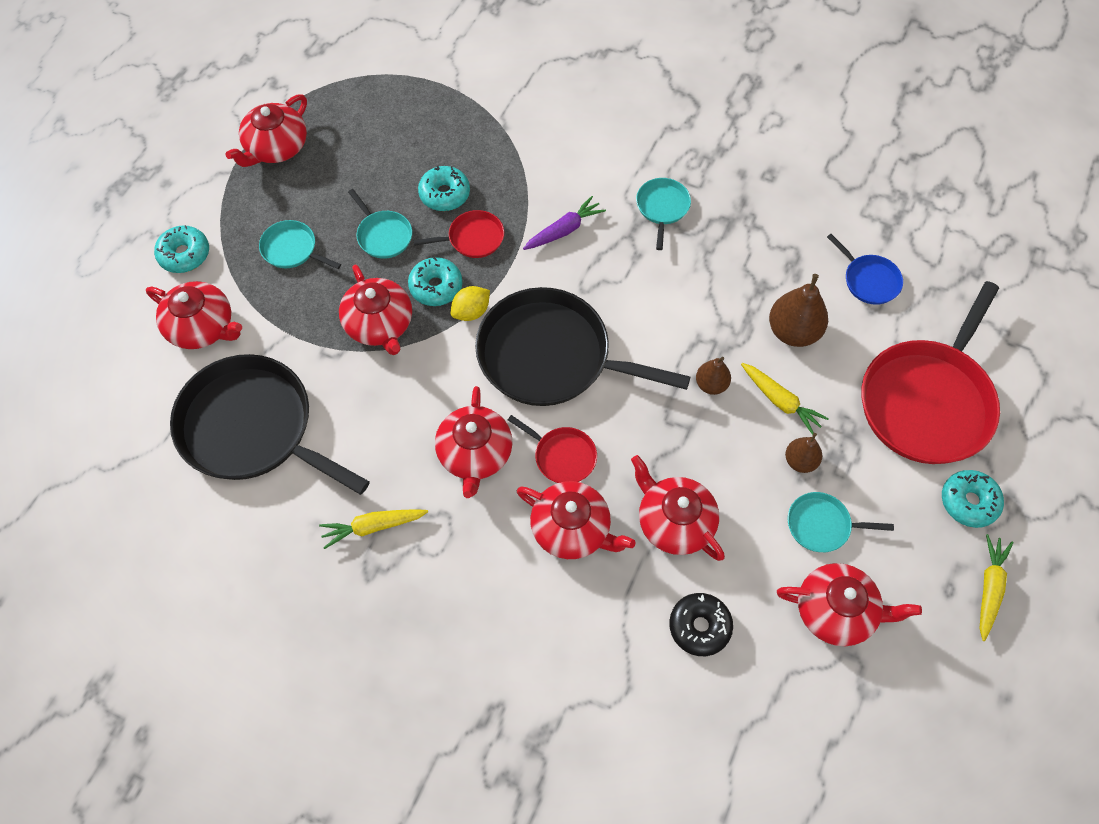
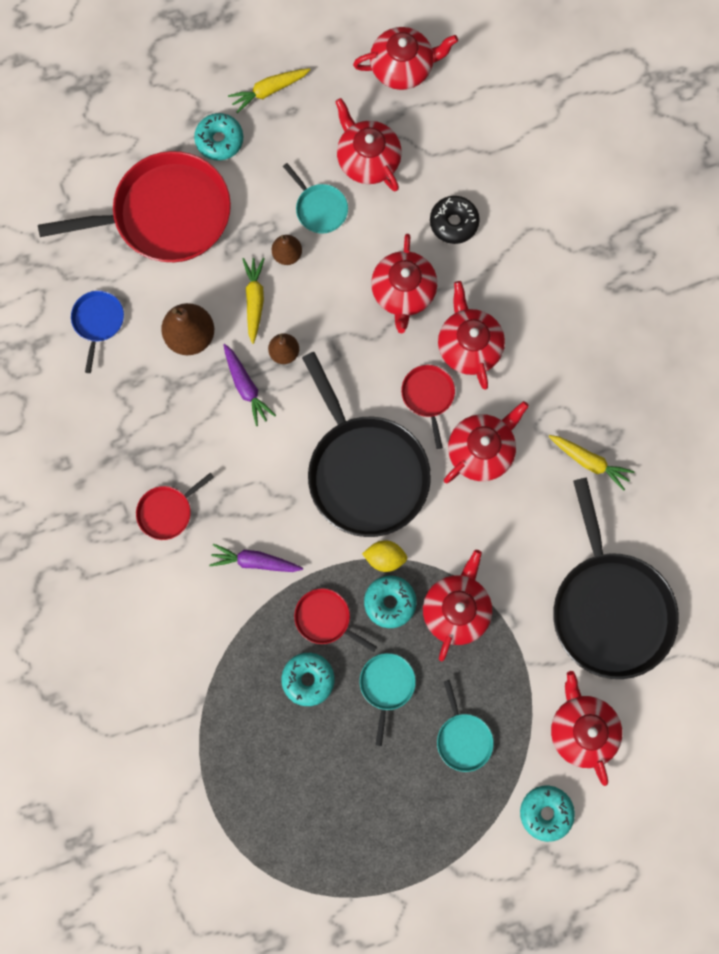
camera: 135 degrees left, 15 degrees up
red teapot [225,94,307,167] -> red teapot moved to [353,27,458,90]
turquoise pan [636,178,691,250] -> red pan [136,473,214,540]
none -> purple carrot [224,344,276,426]

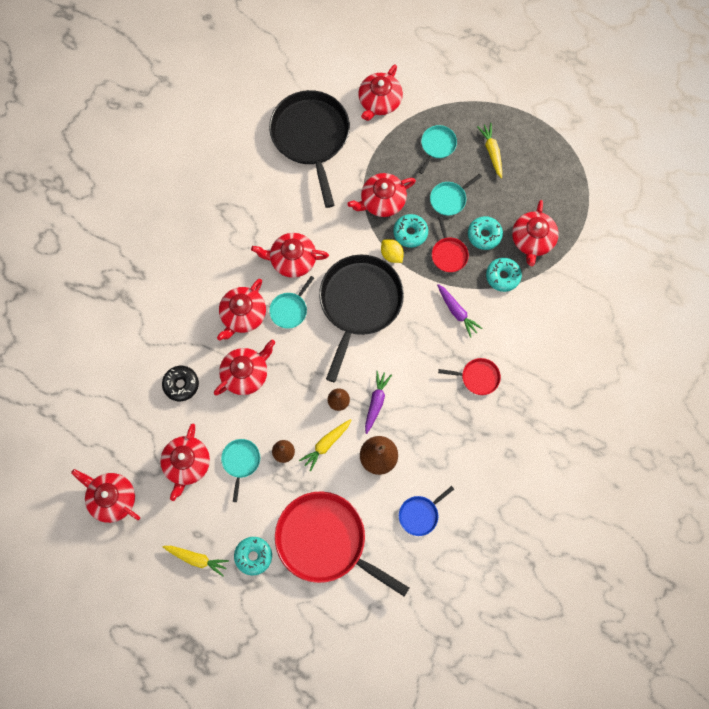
camera: 135 degrees left, 5 degrees down
red pan [401,365,455,449] -> turquoise pan [269,276,314,328]
turquoise donut [520,785,575,842] -> turquoise donut moved to [486,258,522,292]
yellow carrot [548,435,635,491] -> yellow carrot moved to [477,123,502,179]
black pan [553,477,679,679] -> black pan turned 45 degrees counterclockwise [269,90,350,208]
none -> red teapot [512,200,559,266]

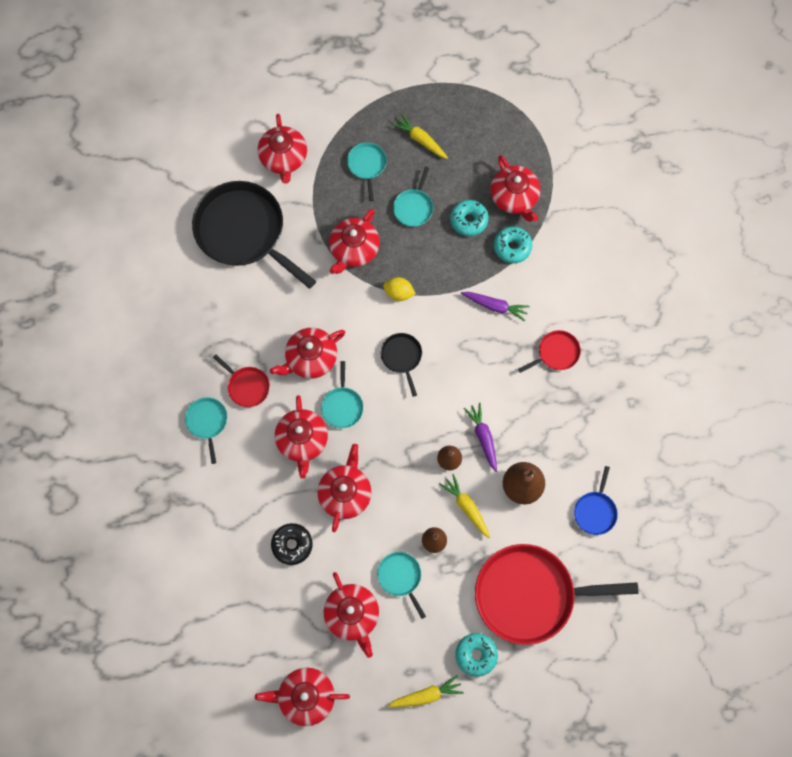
camera: 35 degrees left, 0 degrees up
yellow carrot [299,419,351,471] -> yellow carrot turned 135 degrees clockwise [439,474,490,538]
black pan [319,255,404,382] -> black pan [381,333,422,397], size x0.45
turquoise donut [393,214,428,248] -> none
red pan [432,216,469,272] -> red pan moved to [213,354,270,407]
none -> turquoise pan [185,397,228,464]

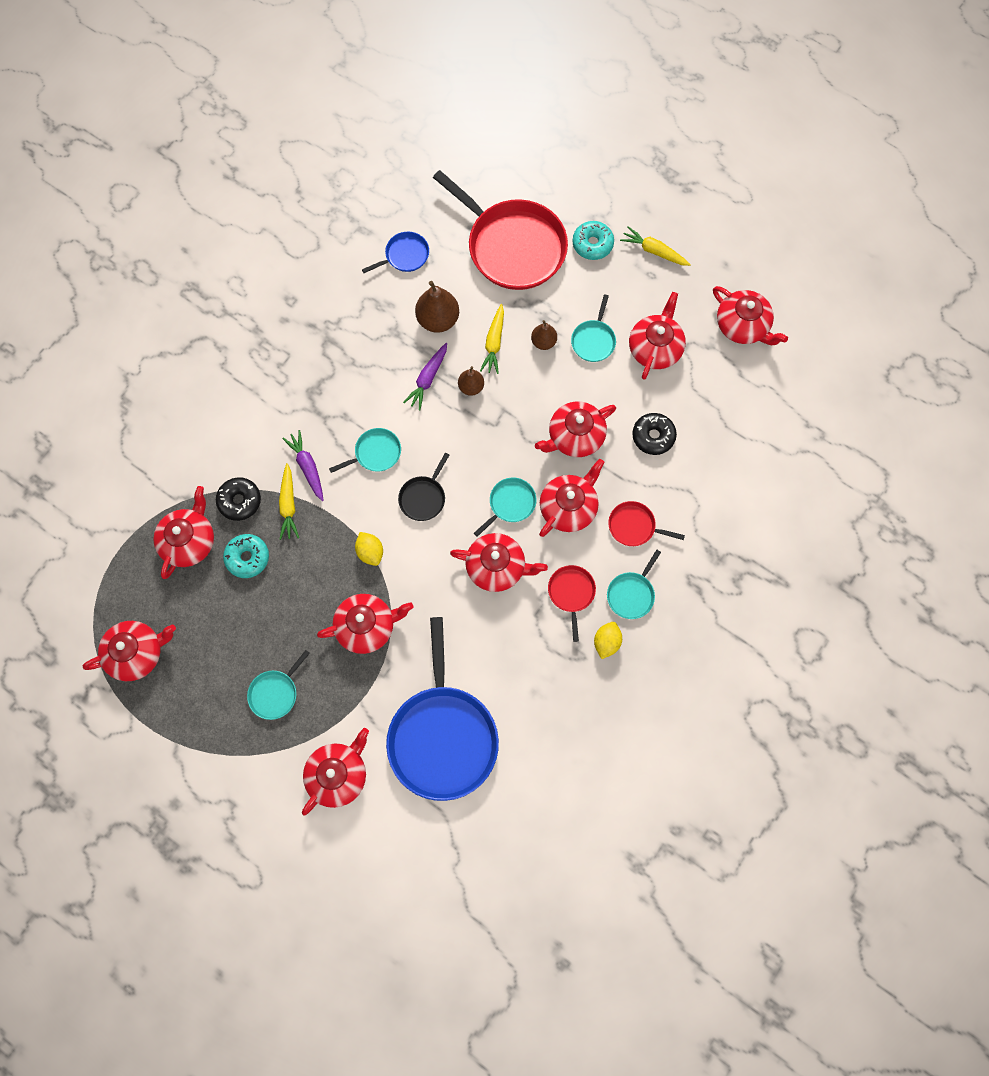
camera: 135 degrees left, 0 degrees up
black pan [192,181,316,289] -> blue pan [386,617,499,801]
yellow carrot [392,114,448,159] -> yellow carrot moved to [279,463,299,540]
turquoise pan [393,167,433,227] -> turquoise pan moved to [329,428,401,473]
turquoise donut [494,226,532,263] -> black donut [216,477,261,521]
red pan [518,330,581,373] -> red pan moved to [608,501,685,546]
none -> red teapot [83,621,176,681]
none -> yellow lemon [594,622,622,659]

